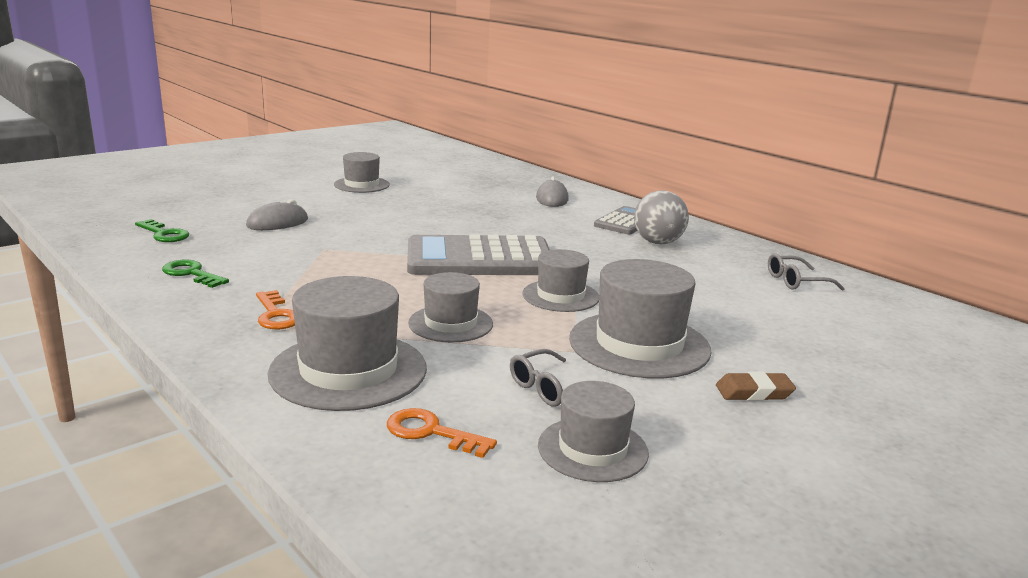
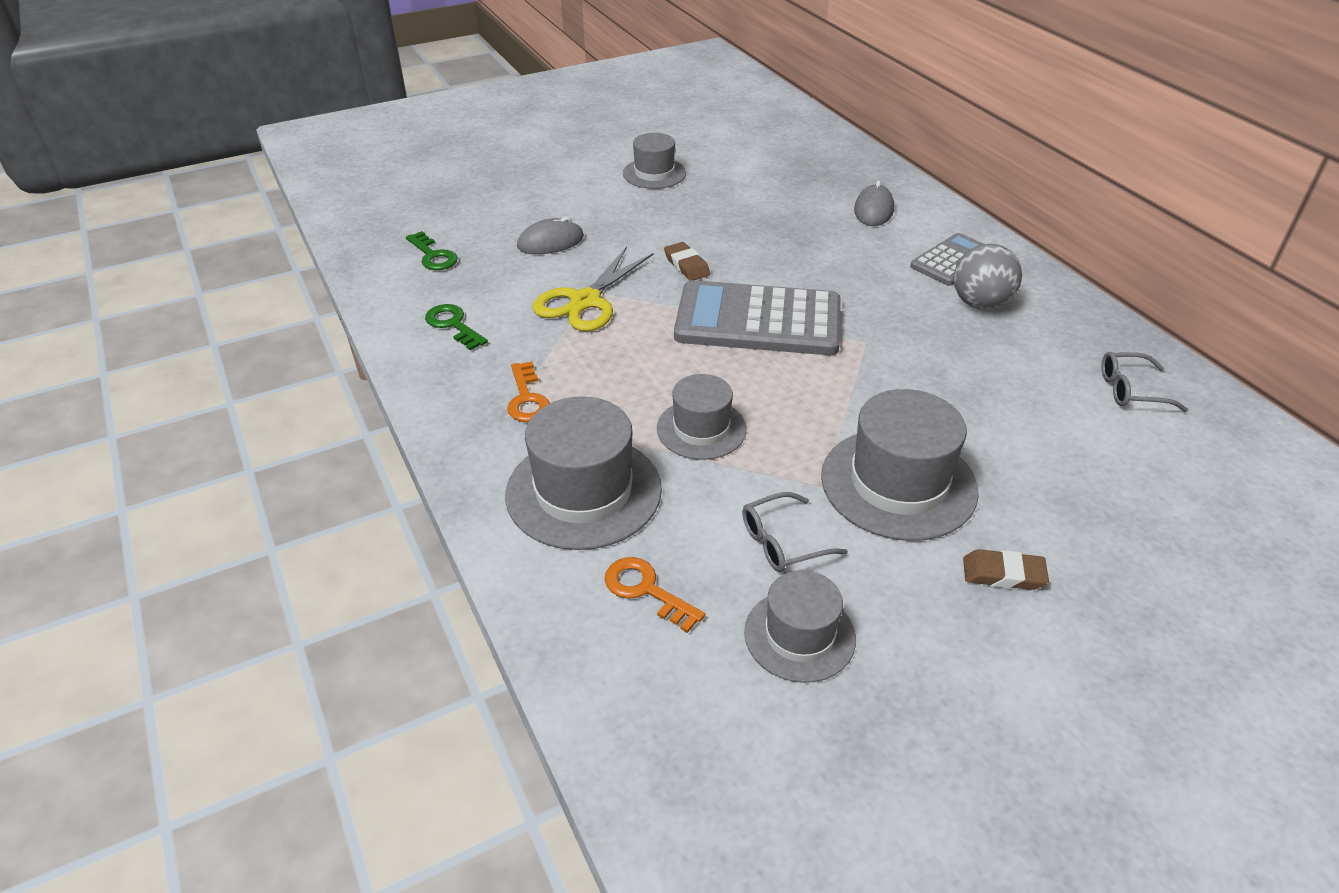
camera: 15 degrees right, 20 degrees up
grey hat [523,249,599,312] -> none
none -> yellow scissors [533,246,654,331]
none -> brown eraser [664,242,710,280]

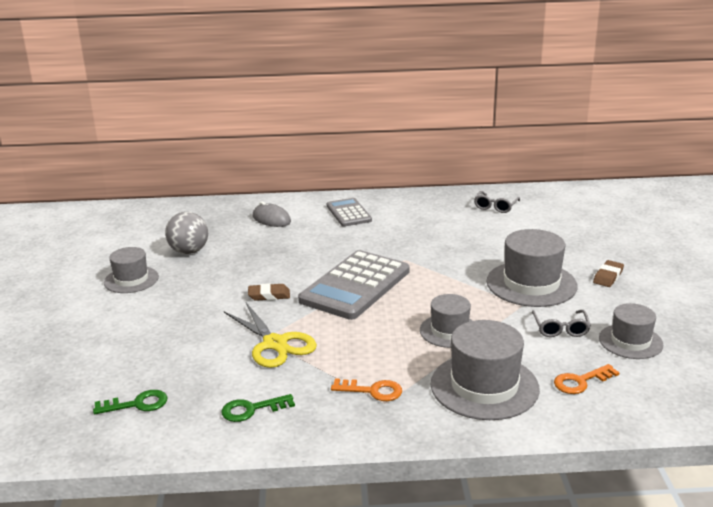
camera: 65 degrees left, 15 degrees down
grey mouse [517,216,584,254] -> none
grey ball [954,244,1022,310] -> grey ball moved to [165,212,208,254]

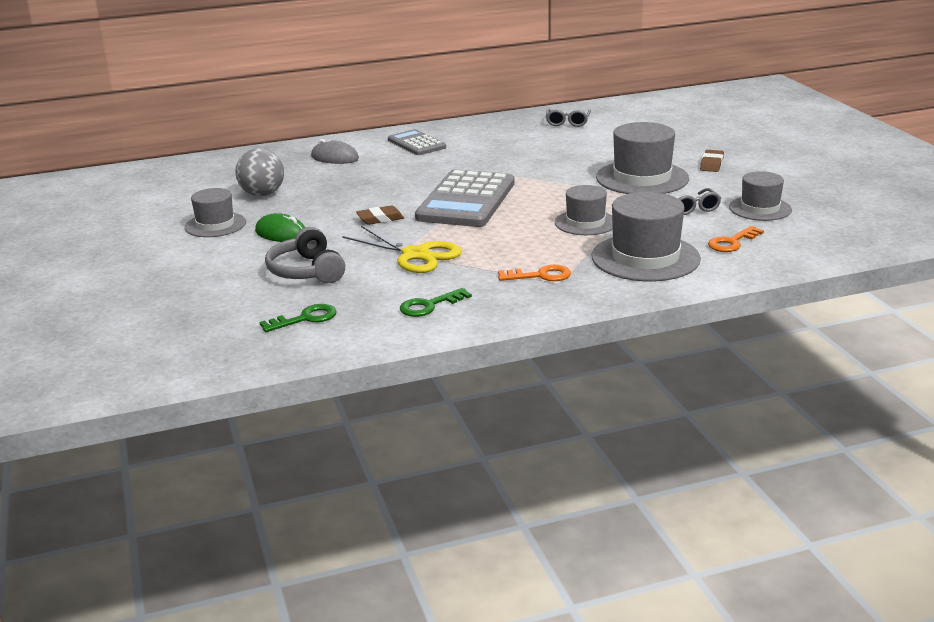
camera: 15 degrees left, 0 degrees up
none -> green mouse [255,213,306,242]
none -> grey headphones [265,227,345,283]

